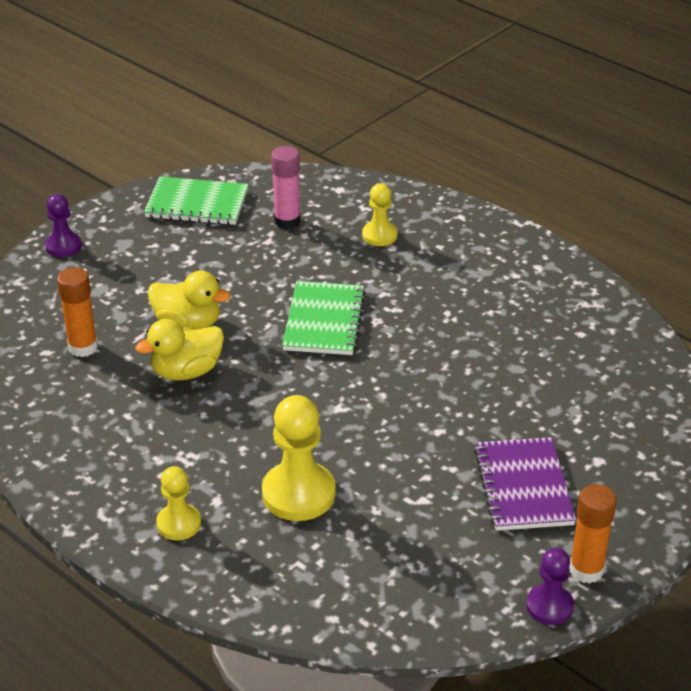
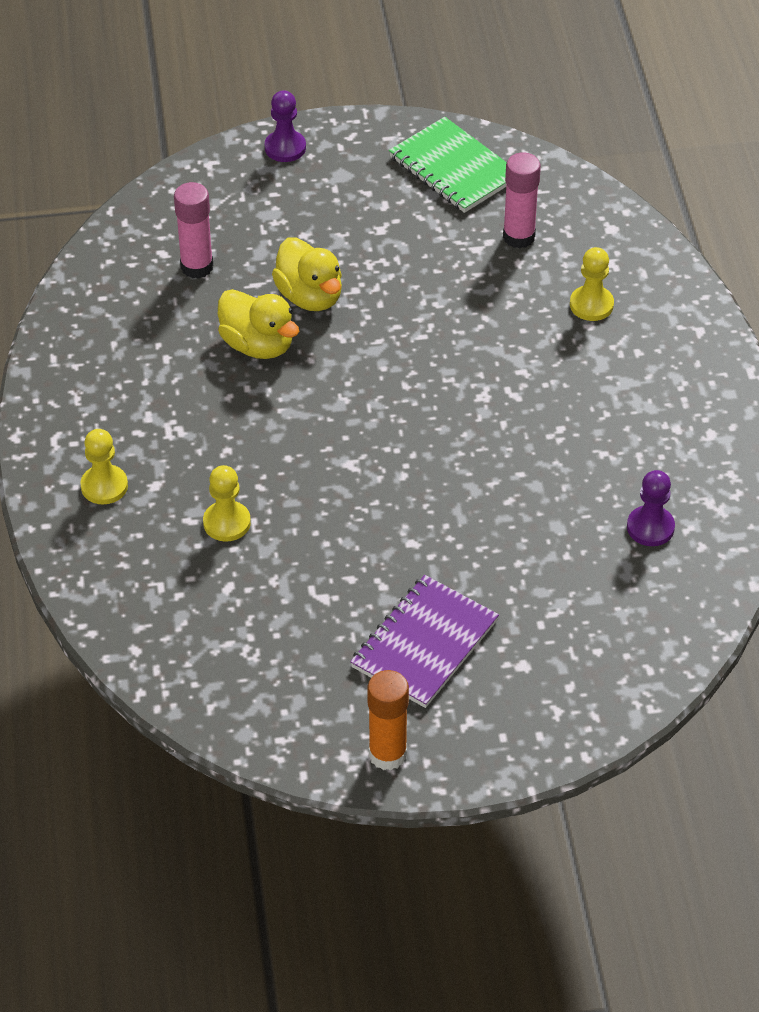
camera: 40 degrees right, 10 degrees up
orange glue stick [57,268,98,357] -> pink glue stick [174,182,213,279]
yellow duck [135,319,224,381] -> yellow duck turned 150 degrees counterclockwise [218,289,299,359]
yellow pawn [262,395,336,521] -> yellow pawn [203,465,251,541], size x0.59
green notebook [282,281,366,355] -> none
purple pawn [526,548,574,625] -> purple pawn moved to [627,470,675,546]

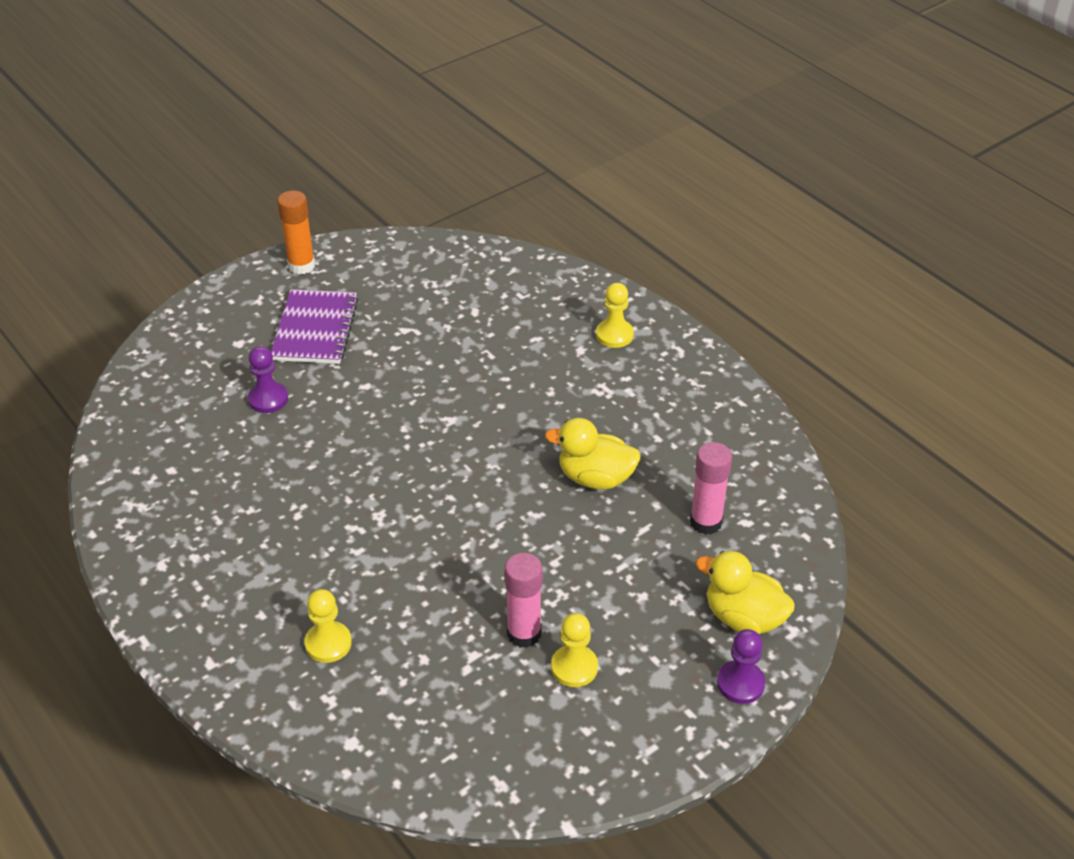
camera: 150 degrees right, 5 degrees down
yellow pawn [203,465,251,541] -> yellow pawn moved to [551,613,598,687]
yellow duck [272,237,342,311] -> yellow duck moved to [696,551,795,634]
green notebook [389,117,507,213] -> none
pink glue stick [503,152,541,248] -> pink glue stick moved to [505,553,542,648]
purple pawn [627,470,675,546] -> purple pawn moved to [248,346,288,413]

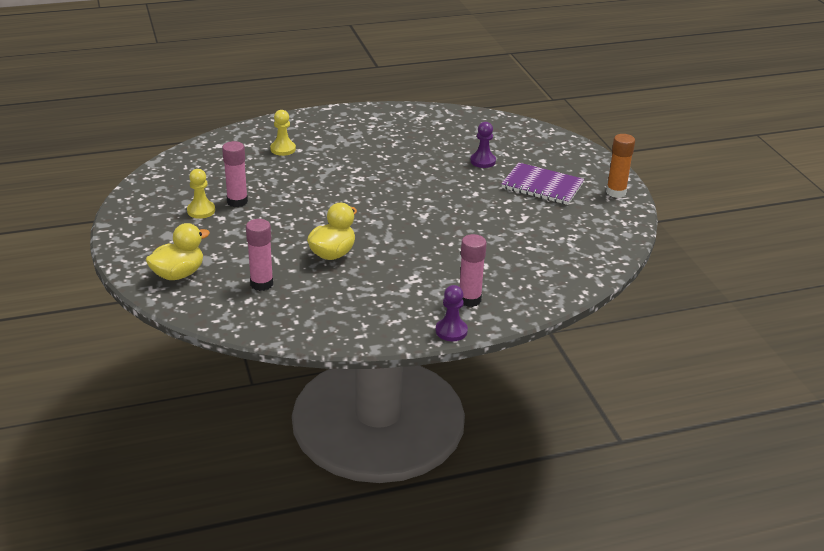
camera: 110 degrees right, 10 degrees down
yellow pawn [596,283,634,348] -> pink glue stick [460,234,487,307]
purple pawn [717,629,765,704] -> purple pawn moved to [436,285,468,341]

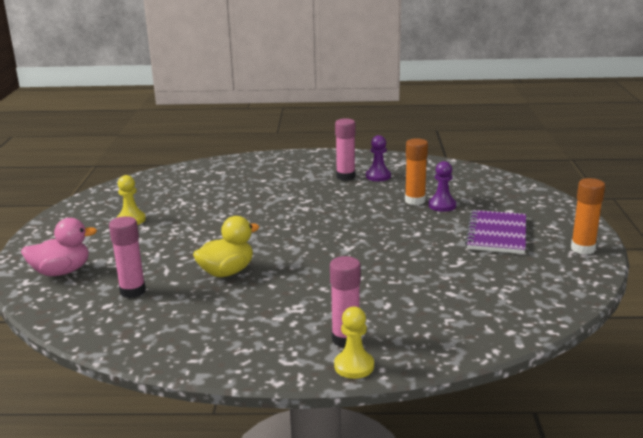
camera: 20 degrees right, 10 degrees down
yellow duck [146,223,210,280] -> pink duck [21,218,97,276]
pink glue stick [222,141,248,207] -> pink glue stick moved to [335,118,355,181]
yellow pawn [270,110,296,156] -> yellow pawn moved to [334,307,374,379]
purple pawn [436,285,468,341] -> purple pawn moved to [366,135,391,181]
purple notebook [501,163,584,205] -> purple notebook turned 60 degrees clockwise [465,210,526,254]
none -> orange glue stick [405,138,428,205]

